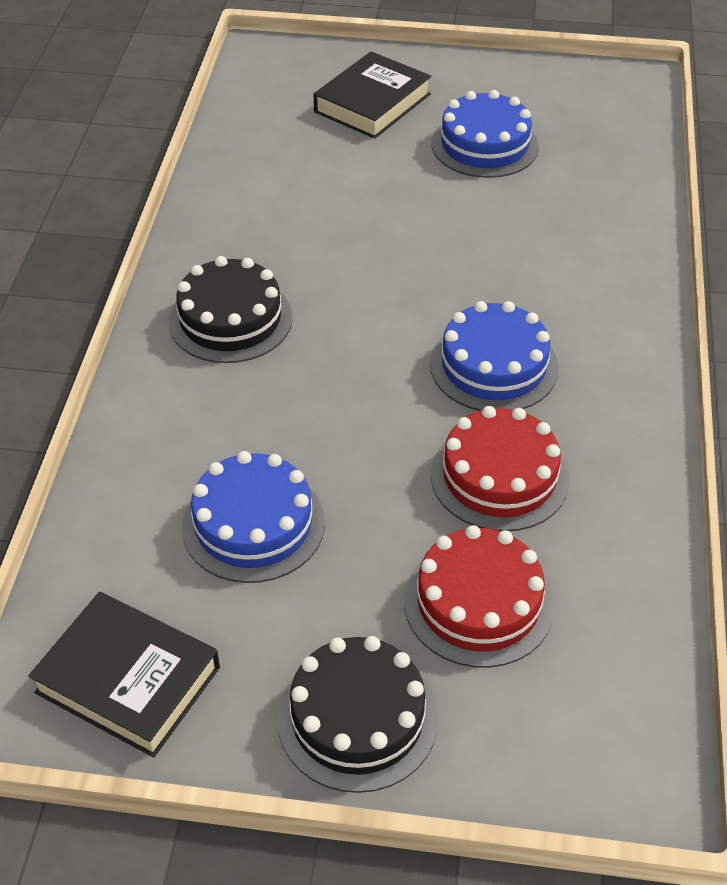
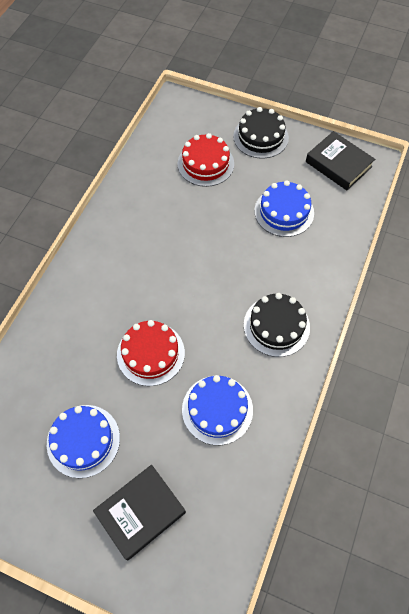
camera: 165 degrees left, 15 degrees up
blue cake [430,301,558,411] -> blue cake moved to [182,375,253,445]
red cake [430,406,569,531] -> red cake moved to [117,320,185,386]

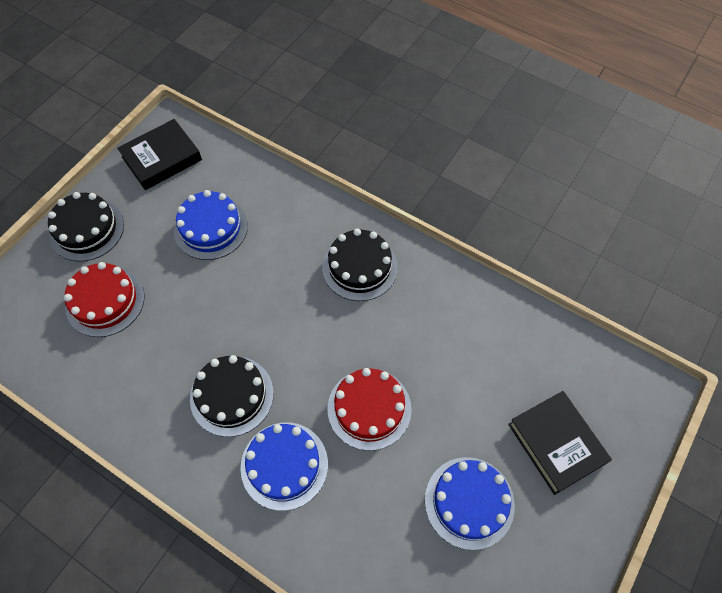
camera: 80 degrees left, 0 degrees up
blue cake [182,375,253,445] -> blue cake moved to [240,422,328,511]
none -> black cake [190,355,274,437]

